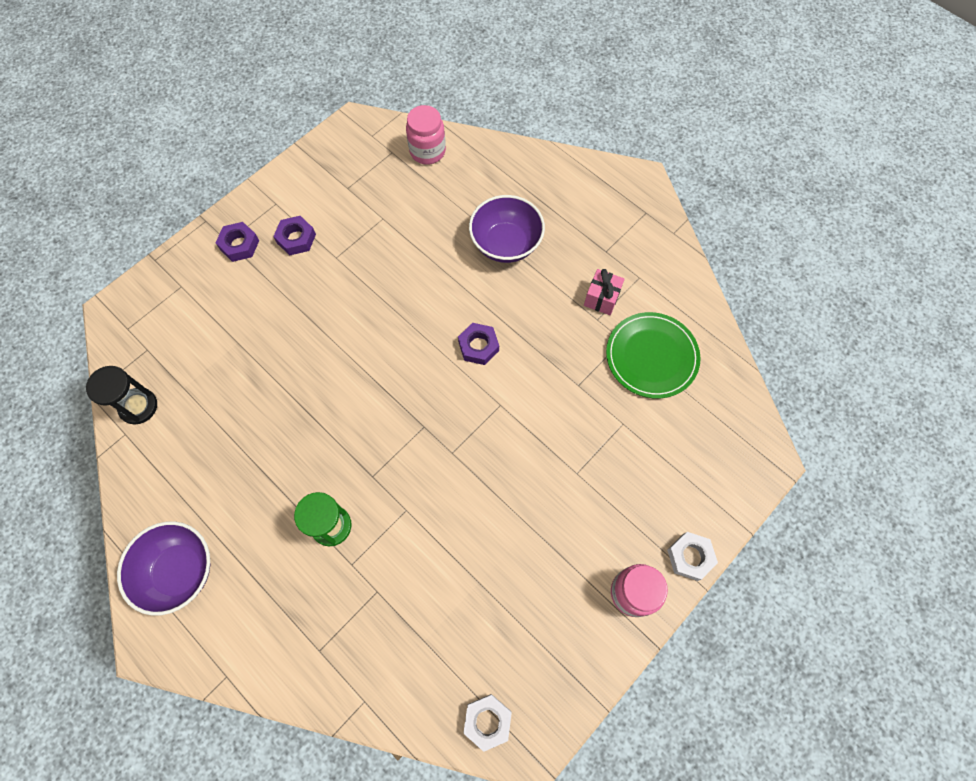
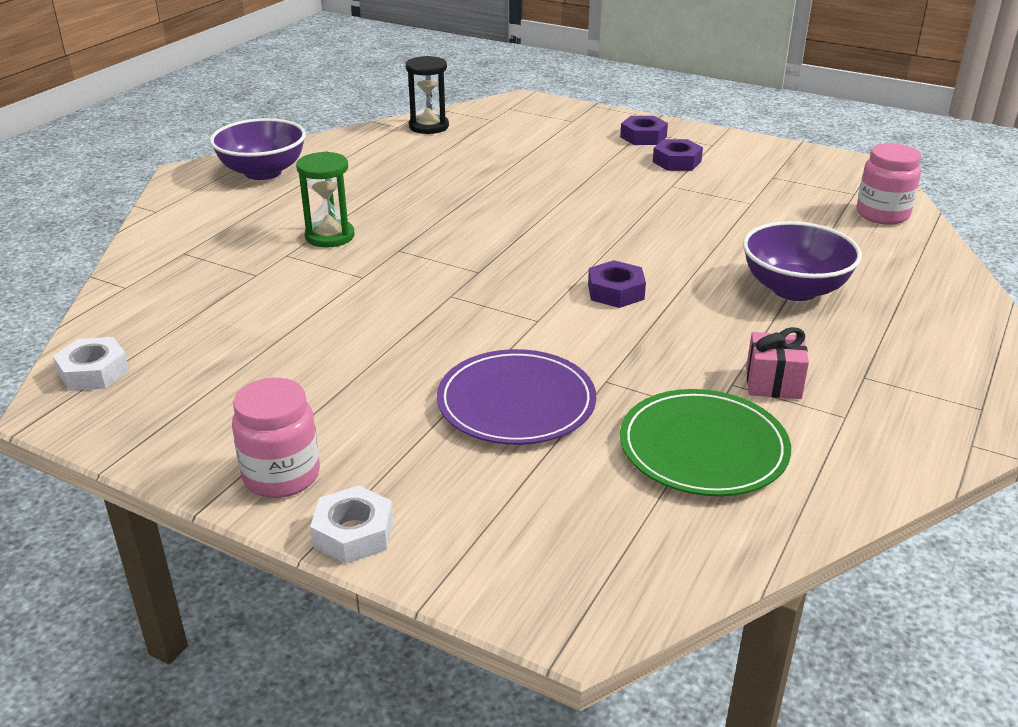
camera: 75 degrees right, 35 degrees down
none -> purple plate [437,349,596,445]

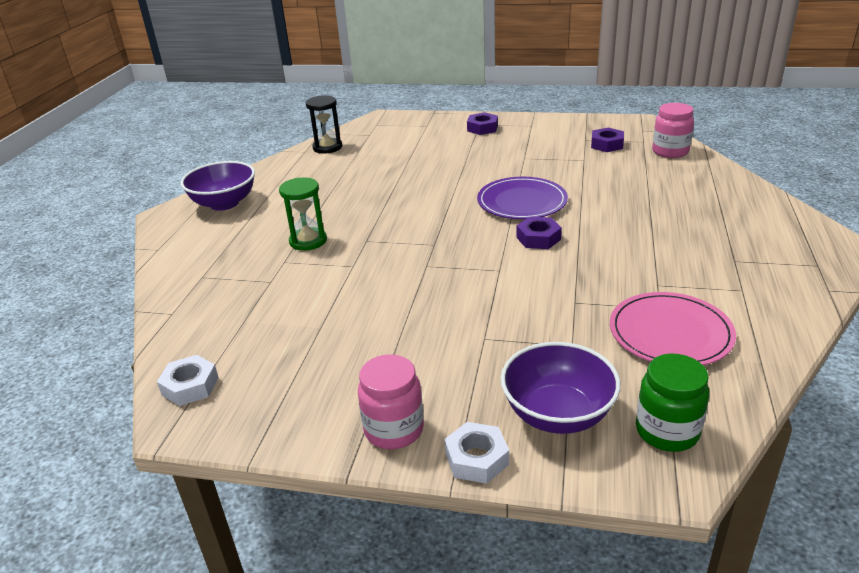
camera: 15 degrees left, 0 degrees up
purple plate [437,349,596,445] -> purple plate moved to [477,177,568,219]
green plate [620,389,791,496] -> pink plate [610,292,736,365]
purple nut [653,139,703,171] -> purple nut moved to [591,128,624,152]
purple bowl [743,221,862,301] -> purple bowl moved to [501,342,621,434]
pink gift [746,327,809,399] -> none
none -> green jar [636,353,709,452]

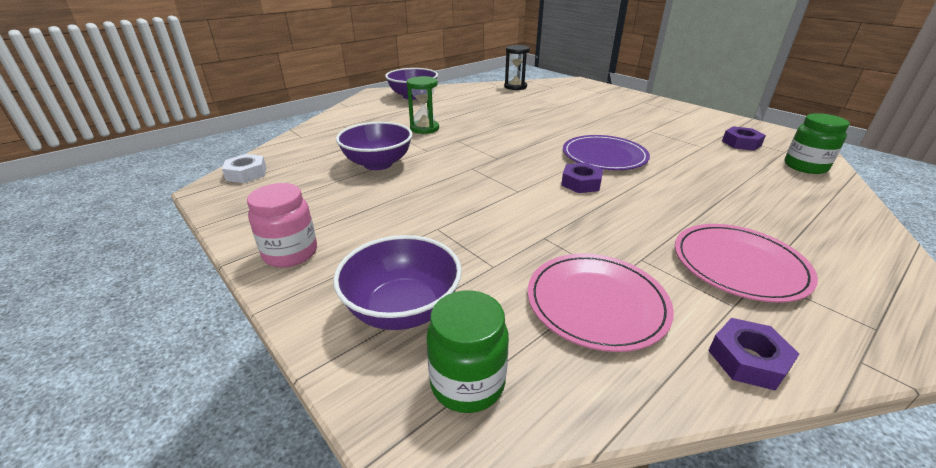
camera: 35 degrees right, 0 degrees up
white nut [444,422,509,484] -> none
purple nut [467,112,498,135] -> purple nut moved to [708,318,799,391]
pink jar [652,103,694,158] -> green jar [785,113,850,174]
none -> purple bowl [336,122,412,170]
none -> pink plate [675,224,818,303]

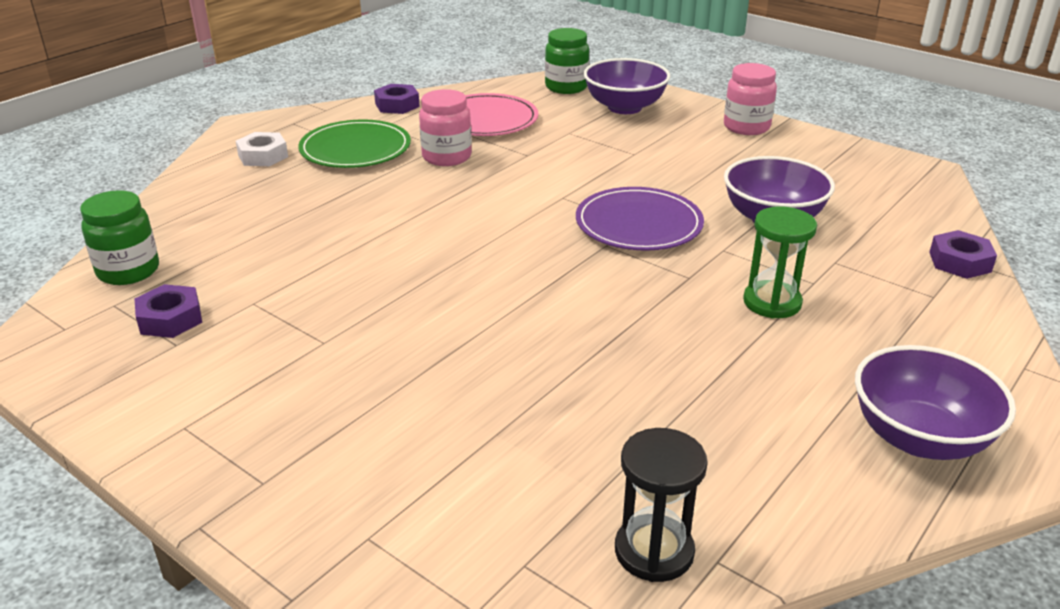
camera: 170 degrees right, 0 degrees up
white nut [222,154,267,183] -> white nut moved to [236,132,288,166]
purple nut [561,162,603,193] -> purple nut moved to [929,230,997,279]
purple plate [563,135,650,170] -> purple plate moved to [576,187,704,251]
pink plate [675,224,818,303] -> green plate [298,119,411,168]
none -> pink jar [419,89,472,166]

